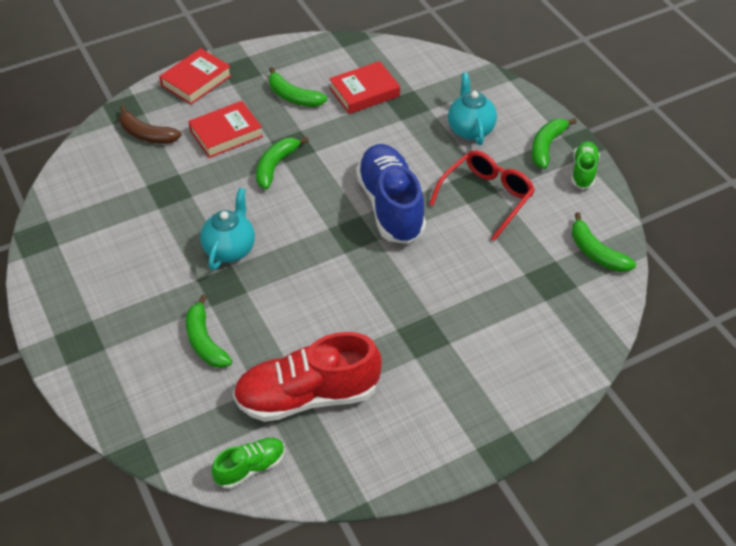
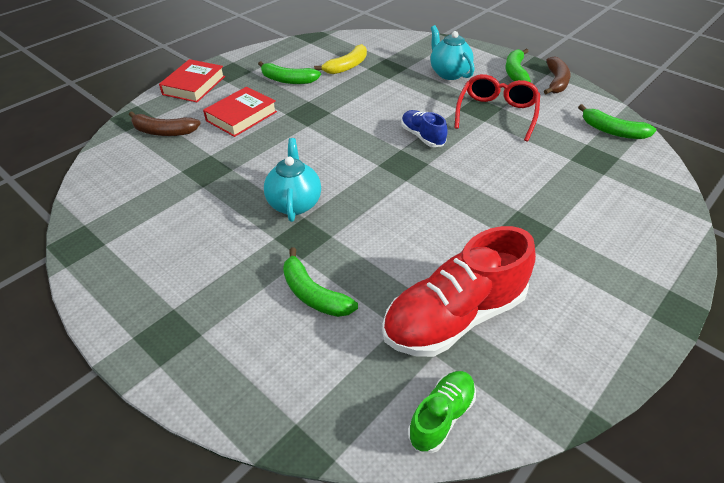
camera: 20 degrees left, 5 degrees down
green banana [256,137,309,190] -> none
red book [329,61,400,114] -> yellow banana [314,44,367,74]
blue shoe [356,144,426,244] -> blue shoe [401,110,448,147], size x0.50
green shoe [571,141,600,189] -> brown banana [544,56,571,94]

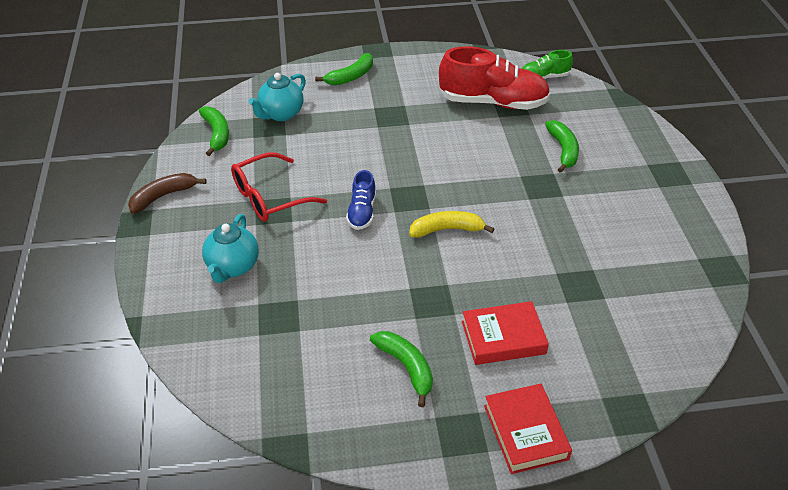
camera: 140 degrees left, 0 degrees up
brown banana [129,111,201,136] -> none
red book [159,59,225,102] -> red book turned 75 degrees counterclockwise [484,384,572,474]
turquoise teapot [264,138,321,222] -> turquoise teapot moved to [248,73,306,121]
yellow banana [314,44,367,74] -> yellow banana moved to [409,211,494,238]
green banana [505,49,531,83] -> green banana moved to [315,53,373,85]

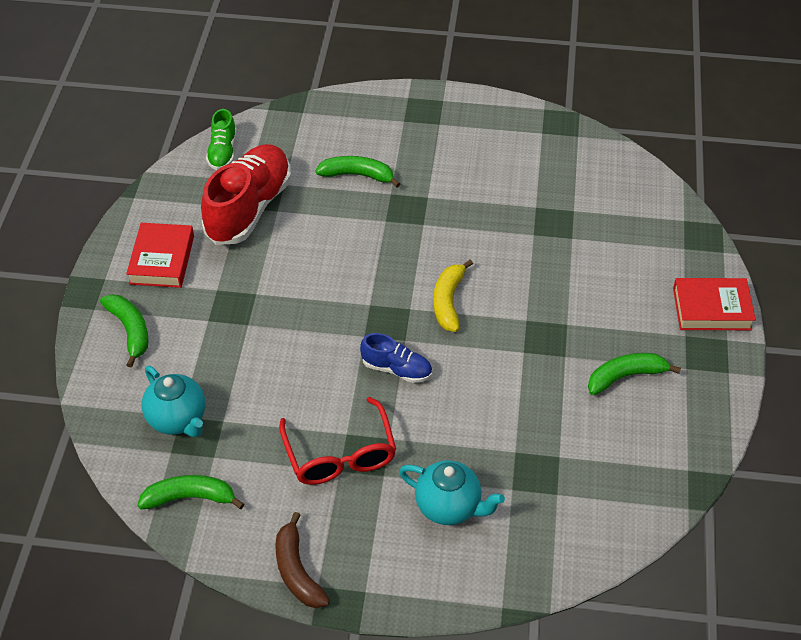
camera: 75 degrees left, 5 degrees up
red book [462,301,549,365] -> red book moved to [126,223,194,288]

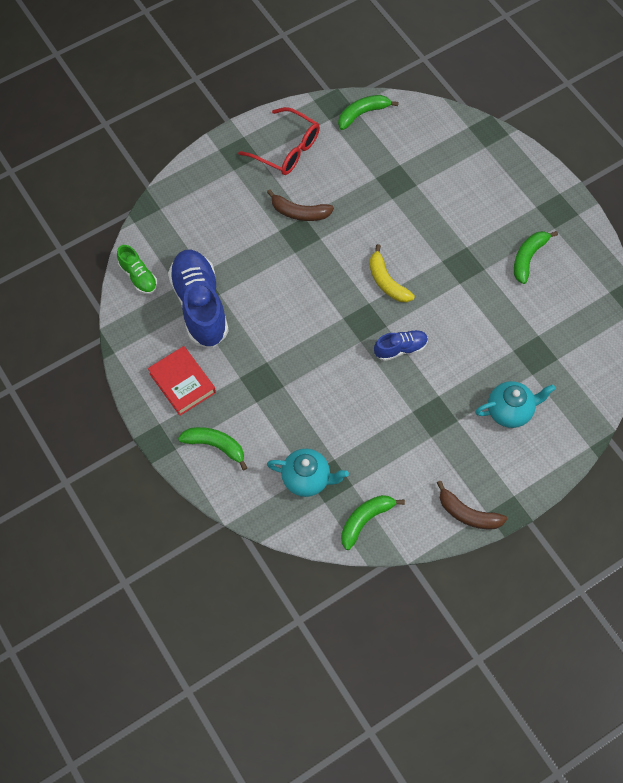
camera: 40 degrees left, 15 degrees up
red shoe [201,144,291,245] -> blue shoe [168,250,229,348]
red glasses [279,397,396,485] -> red glasses moved to [238,107,320,175]
green banana [315,156,400,187] -> green banana moved to [338,95,399,130]
red book [673,278,756,330] -> none
none -> brown banana [267,189,334,221]

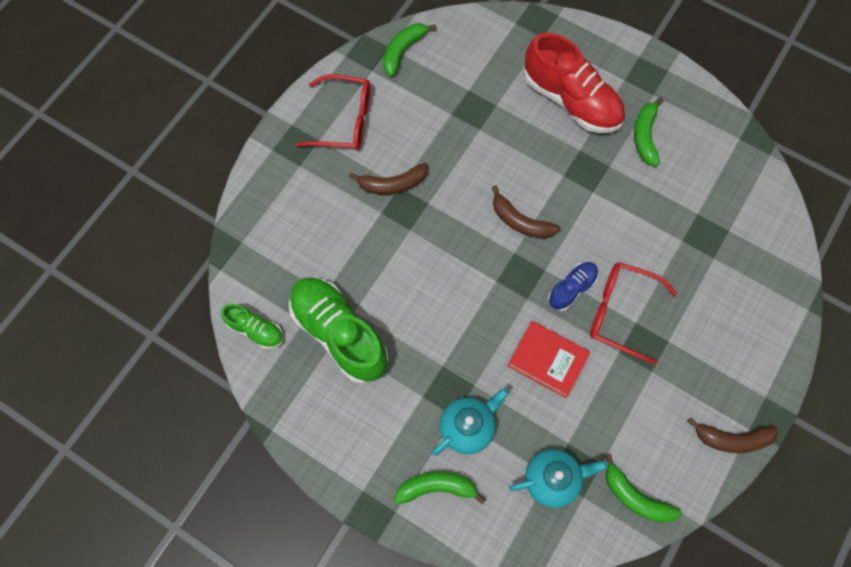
camera: 25 degrees left, 5 degrees up
red book [148,346,216,416] -> red book moved to [508,321,590,398]
blue shoe [168,250,229,348] -> green shoe [289,278,388,384]
green banana [341,495,405,550] -> green banana turned 75 degrees counterclockwise [605,454,682,523]
yellow banana [370,244,415,302] -> brown banana [491,185,560,239]
turquoise teapot [475,381,556,428] -> turquoise teapot moved to [432,388,509,456]
none -> red shoe [524,32,625,133]
none -> red glasses [590,262,677,365]

